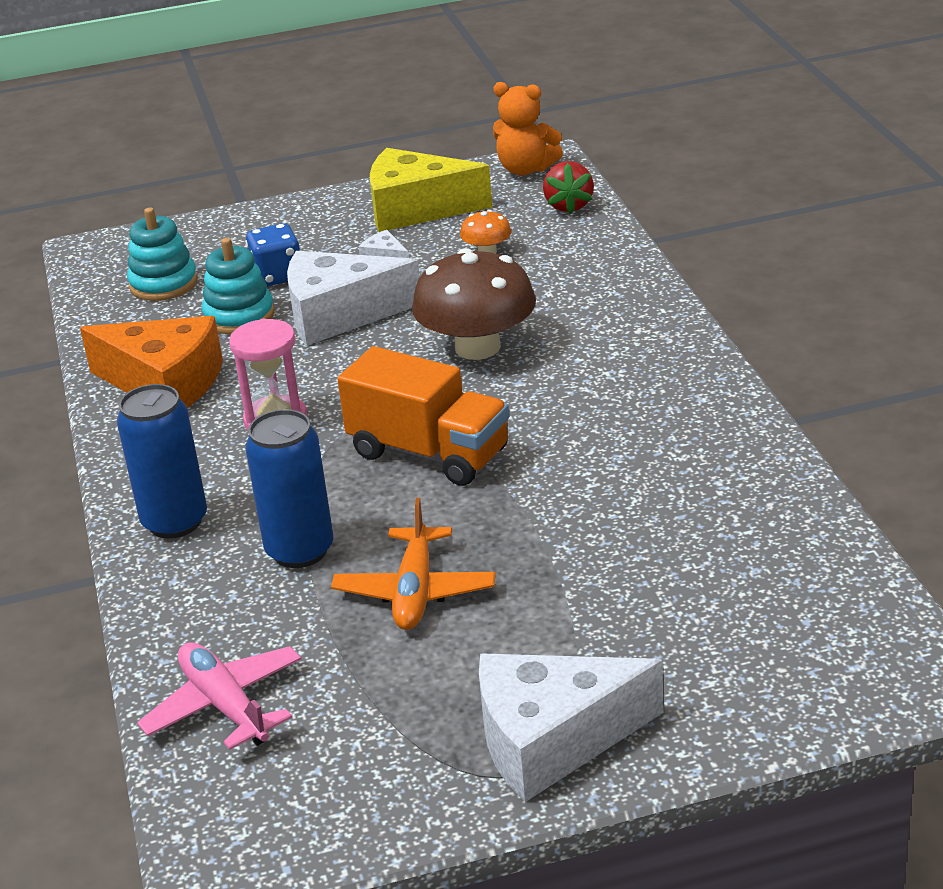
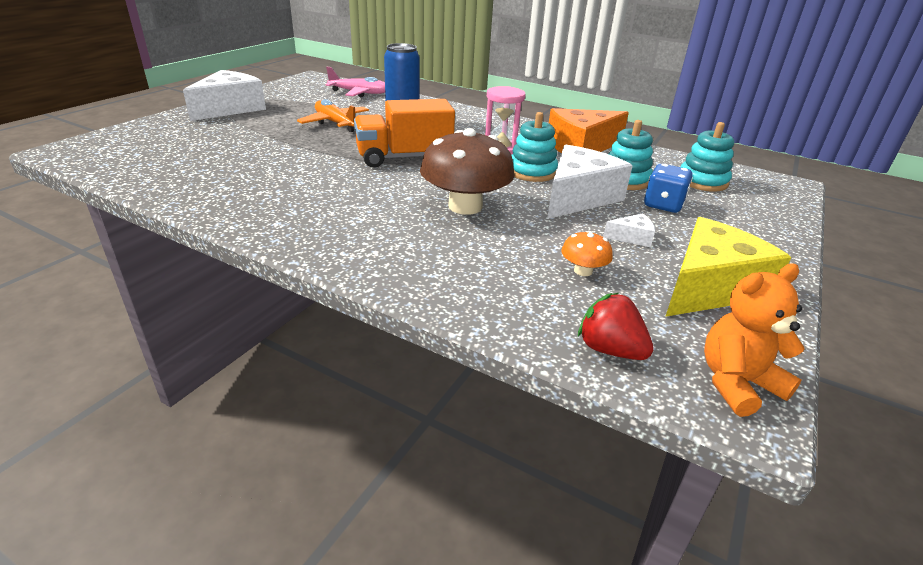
camera: 130 degrees right, 0 degrees up
blue can [117,384,207,538] -> none
none -> turquoise stacking toy [512,112,558,182]

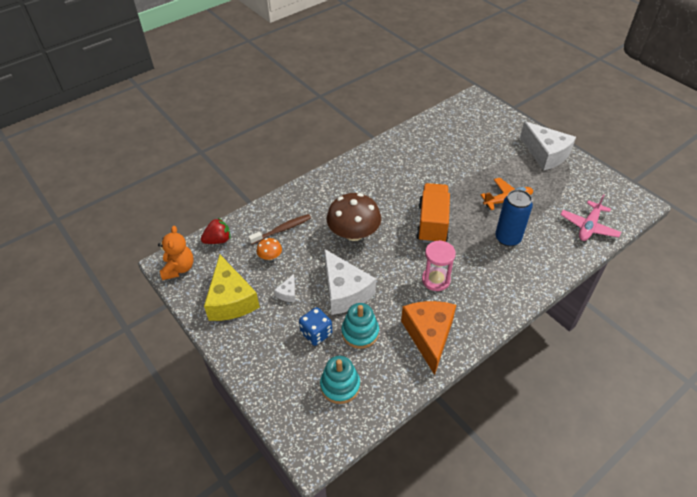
camera: 115 degrees right, 15 degrees up
turquoise stacking toy [512,112,558,182] -> none
none -> brown toothbrush [248,214,311,245]

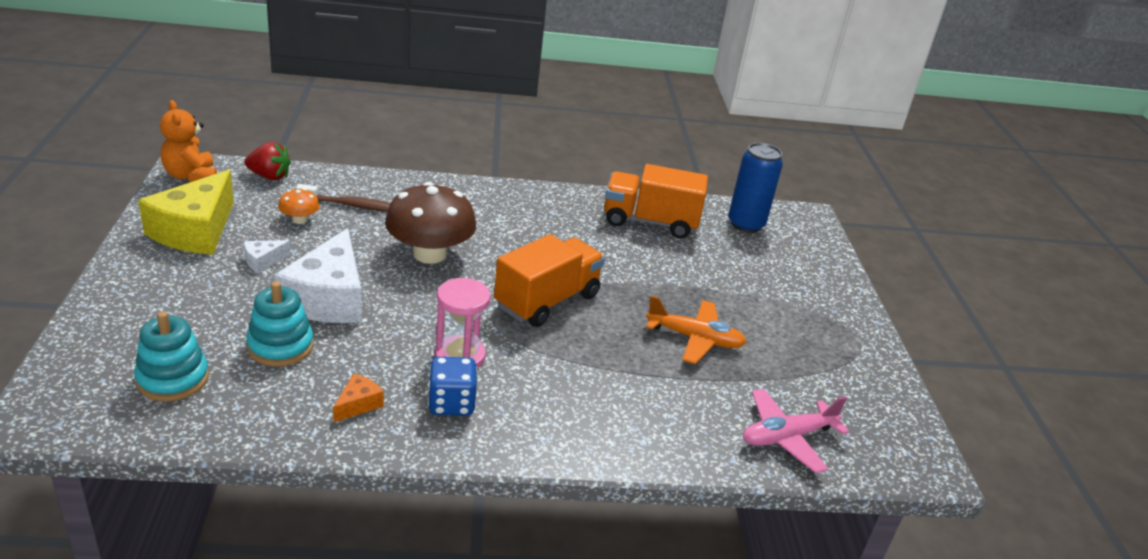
camera: 30 degrees right, 15 degrees down
orange teddy bear [158,226,193,280] -> orange teddy bear turned 120 degrees clockwise [160,100,217,182]
blue dice [299,307,332,346] -> blue dice moved to [428,357,477,416]
orange cheese [401,301,456,375] -> orange cheese [333,374,384,422], size x0.43
blue can [495,190,533,247] -> blue can moved to [728,143,783,233]
white cheese [520,121,576,171] -> none
none -> orange truck [604,164,708,238]

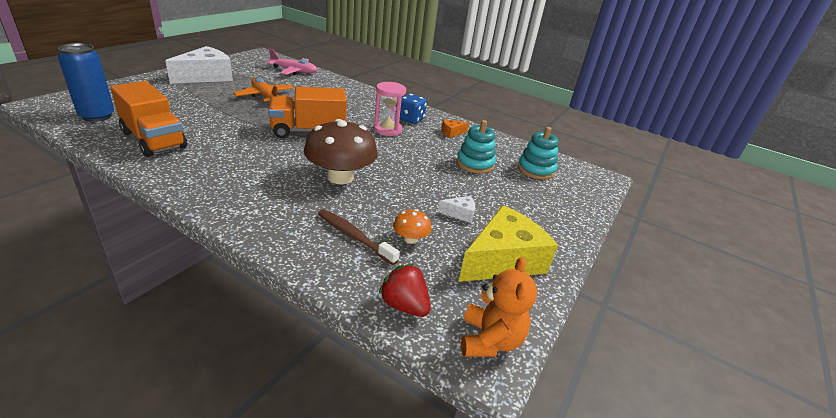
camera: 145 degrees left, 0 degrees up
white cheese [274,228,362,323] -> white cheese moved to [165,46,233,84]

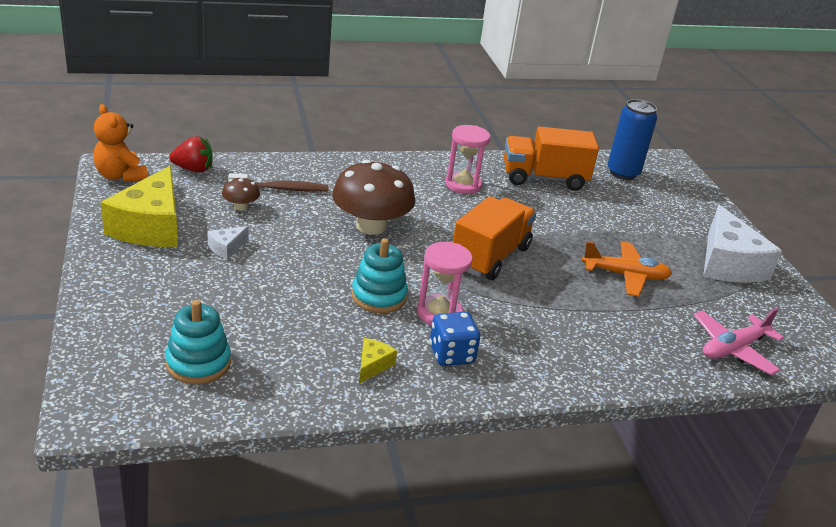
camera: 135 degrees right, 0 degrees up
orange mushroom [393,209,432,244] -> brown mushroom [222,177,260,211]
orange cheese [441,119,469,138] -> yellow cheese [359,338,397,384]
turquoise stacking toy [457,120,496,173] -> turquoise stacking toy moved to [351,238,408,313]
none -> pink hourglass [445,125,490,194]

